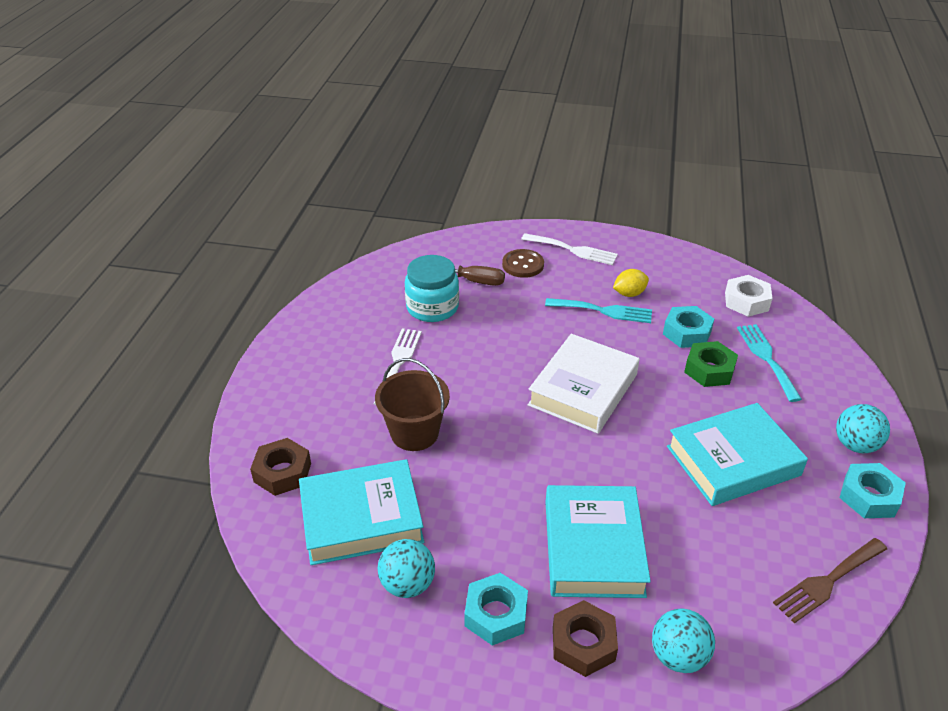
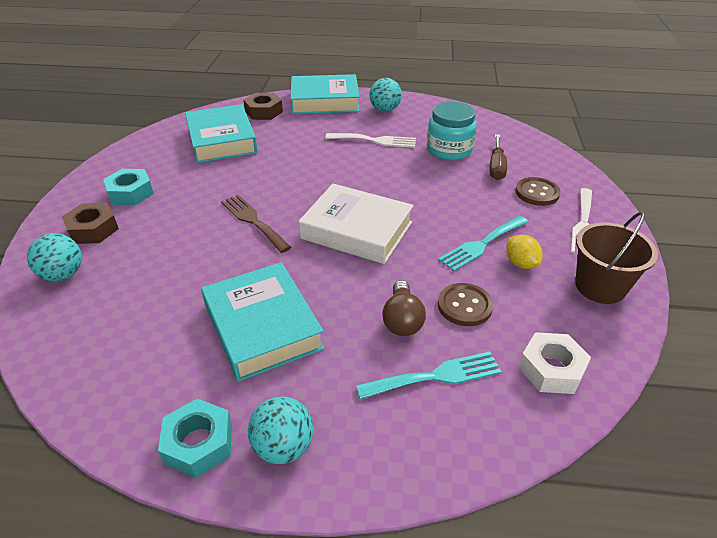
camera: 85 degrees right, 0 degrees up
brown bucket [375,358,450,451] -> brown bucket moved to [575,212,658,304]
turquoise ball [378,539,435,598] -> turquoise ball moved to [369,78,402,112]
turquoise fork [545,298,652,323] -> turquoise fork turned 45 degrees clockwise [438,216,528,271]
turquoise book [545,485,651,598] -> turquoise book moved to [290,74,360,114]
turquoise nut [663,306,714,348] -> brown button [438,283,493,326]
green nut [684,341,738,387] -> brown light bulb [382,280,426,336]
brown fork [773,538,887,623] -> brown fork moved to [221,195,291,253]

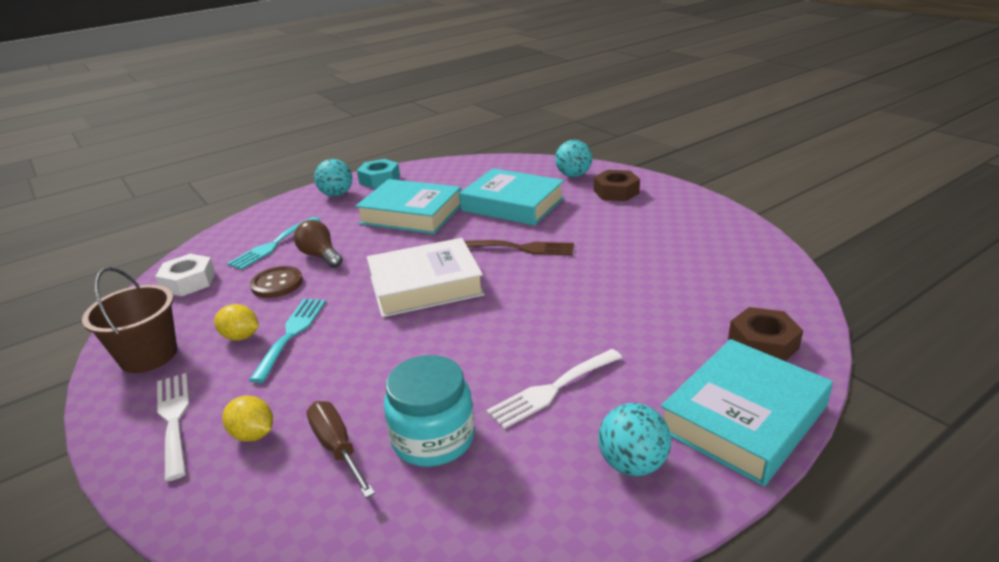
camera: 140 degrees right, 10 degrees down
turquoise nut [103,169,154,205] -> none
turquoise book [185,104,258,163] -> turquoise book moved to [459,168,564,226]
brown button [515,177,561,206] -> yellow lemon [222,396,273,441]

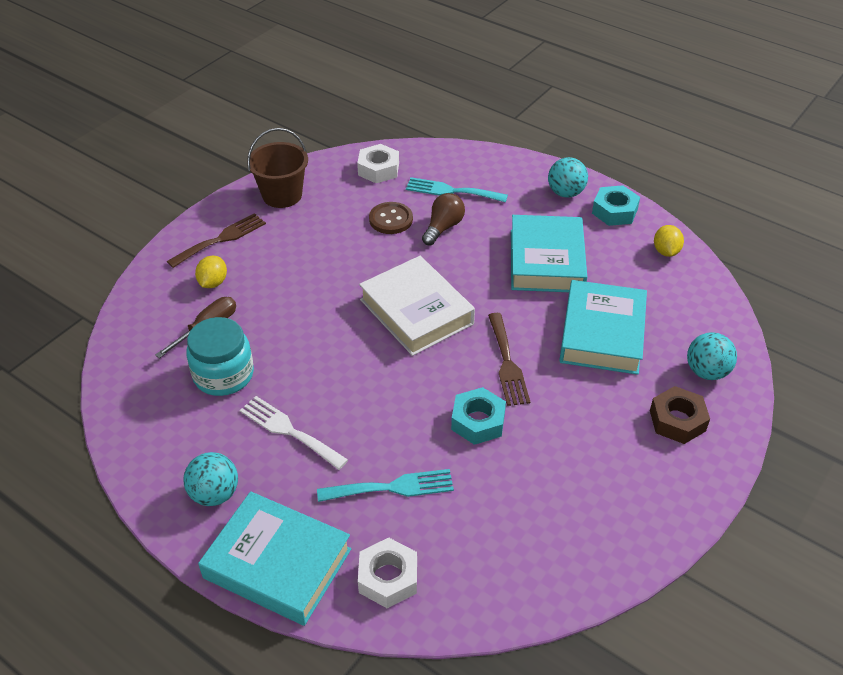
camera: 70 degrees right, 15 degrees up
white fork [157,373,189,481] -> brown fork [167,213,266,268]
yellow lemon [214,304,259,341] -> yellow lemon moved to [654,225,684,257]
turquoise fork [249,299,326,383] -> turquoise fork moved to [317,469,454,502]
brown nut [728,307,803,361] -> white nut [358,538,417,608]
none -> turquoise nut [451,387,506,445]

